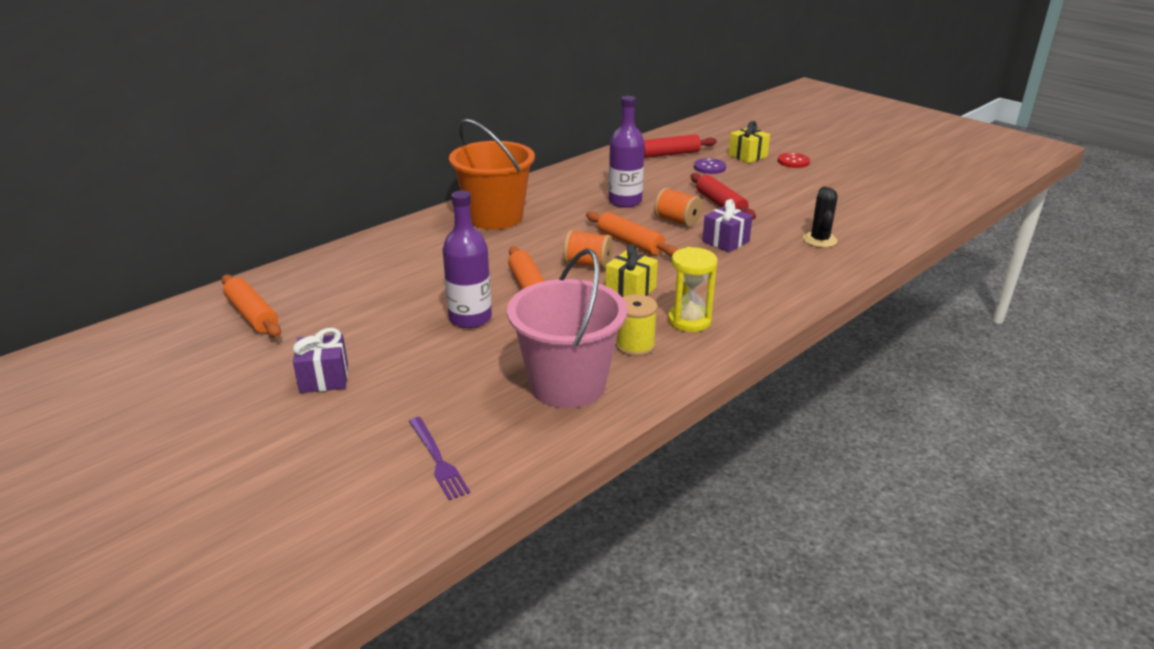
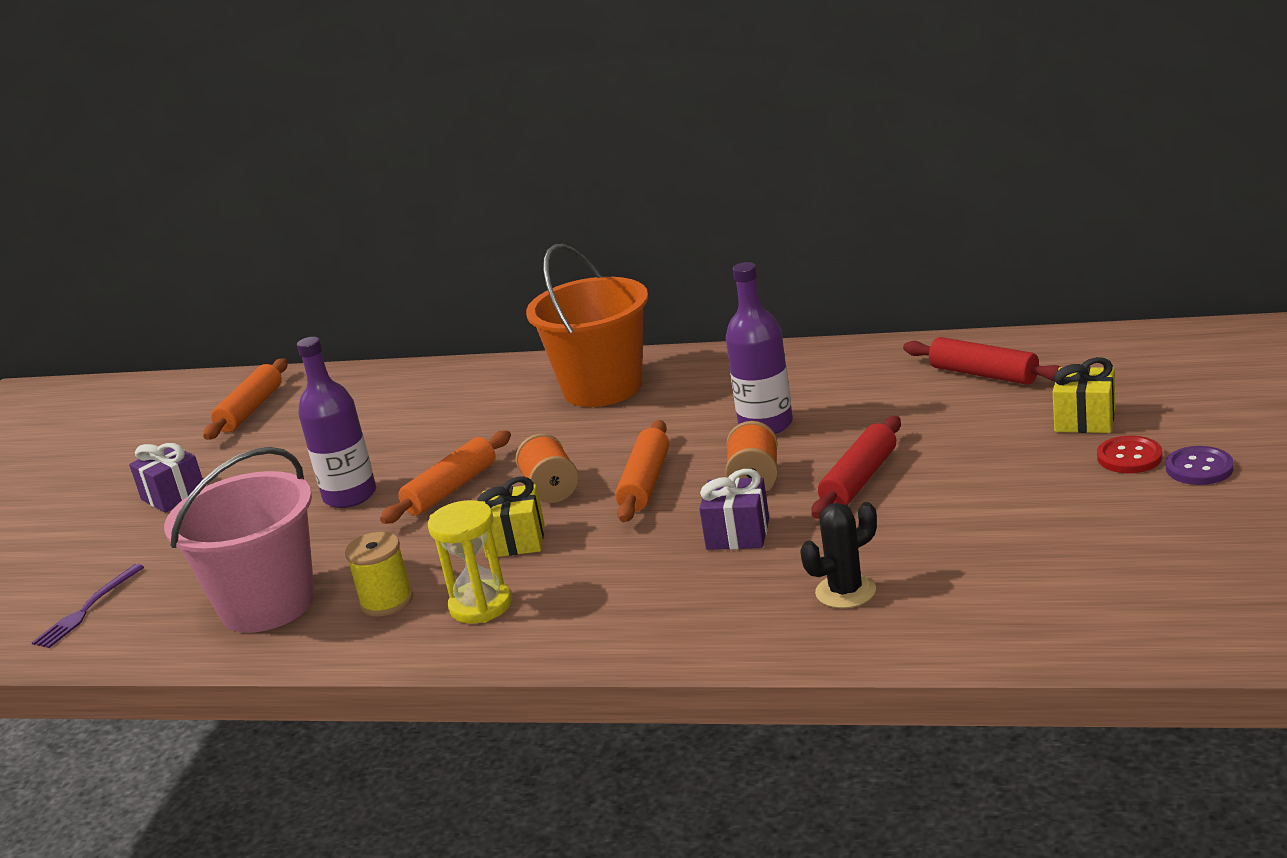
camera: 60 degrees right, 5 degrees down
purple button [694,158,726,174] -> purple button moved to [1166,446,1234,485]

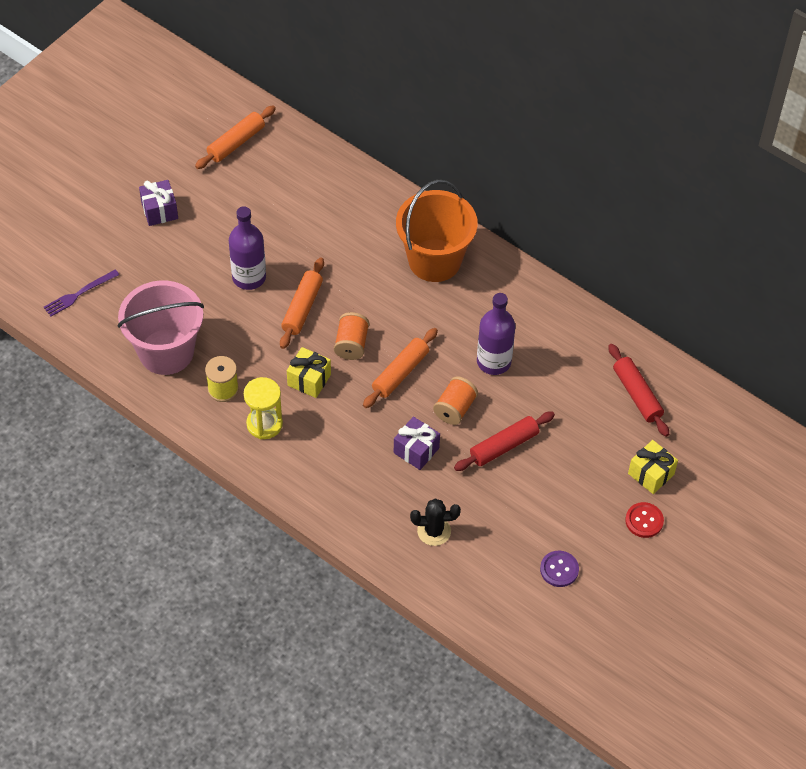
camera: 20 degrees right, 30 degrees up
orange rolling pin [380,431,511,524] -> orange rolling pin turned 45 degrees counterclockwise [280,258,324,349]
purple button [1166,446,1234,485] -> purple button moved to [540,551,579,587]

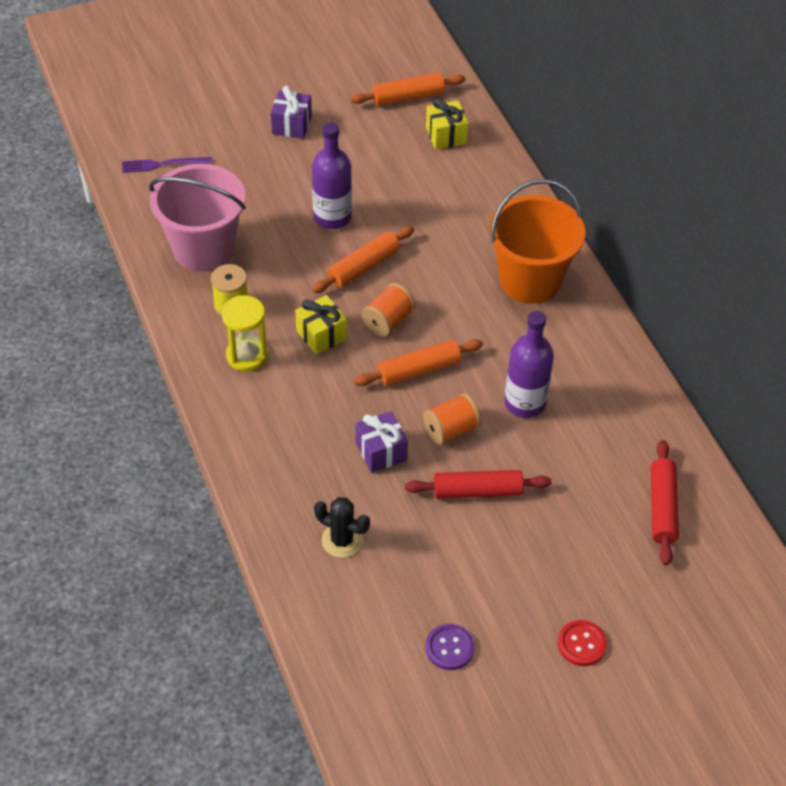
camera: 30 degrees right, 5 degrees down
yellow gift [628,440,678,494] -> yellow gift moved to [426,99,468,150]

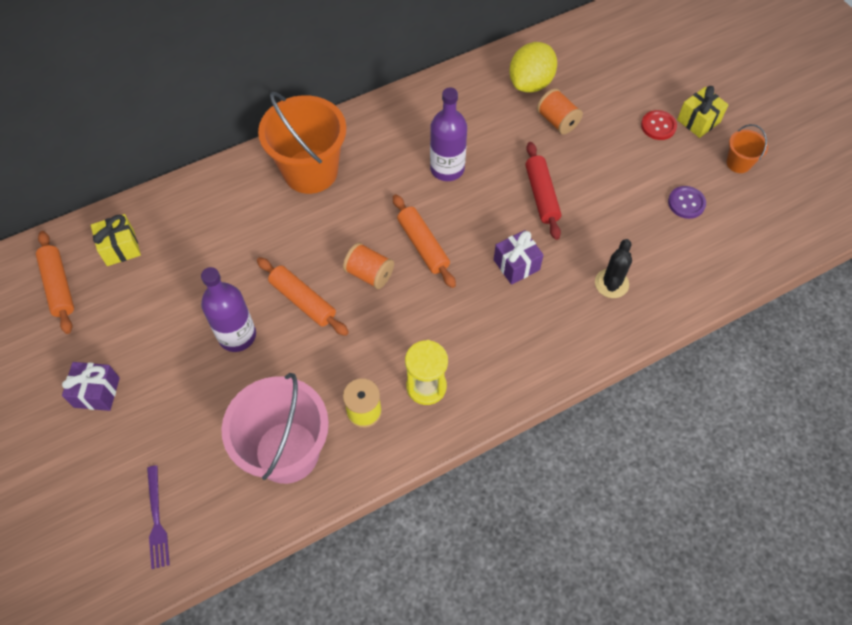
camera: 95 degrees left, 10 degrees up
yellow gift [295,295,347,355] -> yellow gift moved to [677,86,728,138]
orange spool [423,393,481,445] -> orange spool moved to [537,88,583,135]
red rolling pin [651,440,679,565] -> yellow lemon [509,42,557,93]
none -> orange bucket [726,124,768,173]

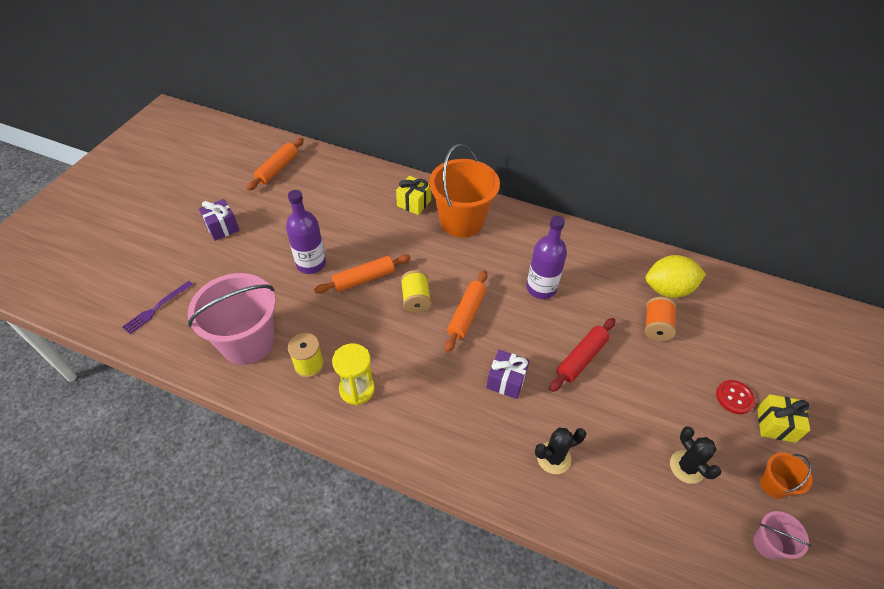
camera: 50 degrees right, 10 degrees down
yellow gift [91,214,141,266] -> yellow gift moved to [396,176,431,215]
orange rolling pin [257,257,349,336] -> orange rolling pin turned 60 degrees clockwise [314,255,411,294]
orange spool [343,242,394,289] -> yellow spool [401,270,431,313]
purple button [668,186,706,219] -> black cactus [670,426,721,484]
none -> pink bucket [754,511,811,560]

